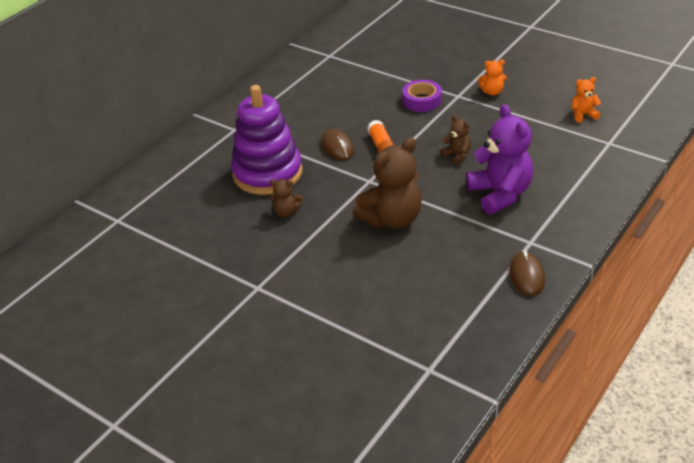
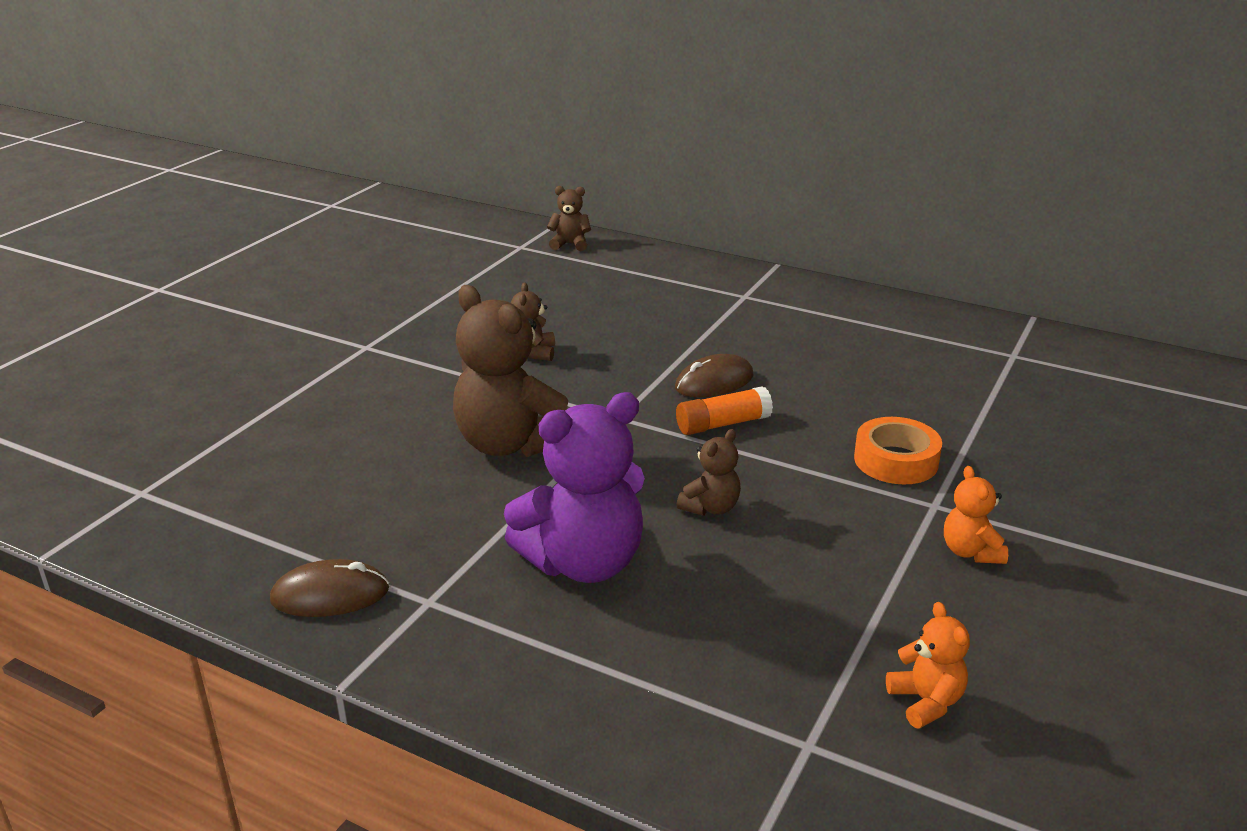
camera: 80 degrees right, 10 degrees down
purple stacking toy [231,85,303,195] -> none
purple tape [402,80,442,112] -> orange tape [854,417,942,484]
none -> brown teddy bear [547,186,591,251]

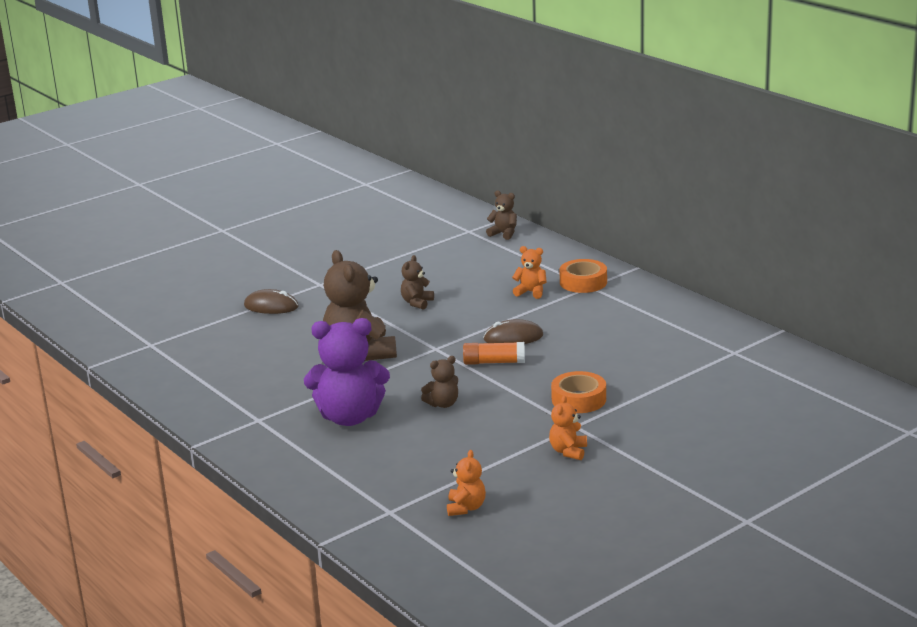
camera: 25 degrees right, 5 degrees down
brown mouse [270,559,389,617] -> brown mouse moved to [244,289,299,314]
none -> orange teddy bear [512,246,547,299]
none -> orange tape [559,259,607,293]

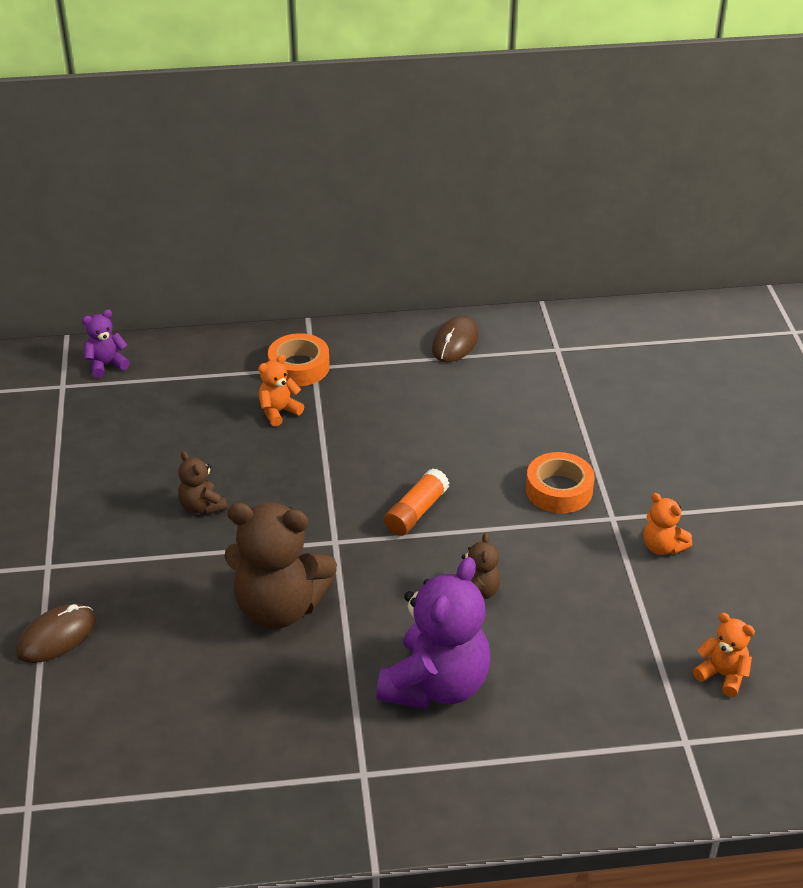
camera: 60 degrees left, 15 degrees up
brown mouse [483,319,543,344] -> brown mouse moved to [432,316,479,362]
brown teddy bear [486,191,517,240] -> purple teddy bear [82,310,130,378]

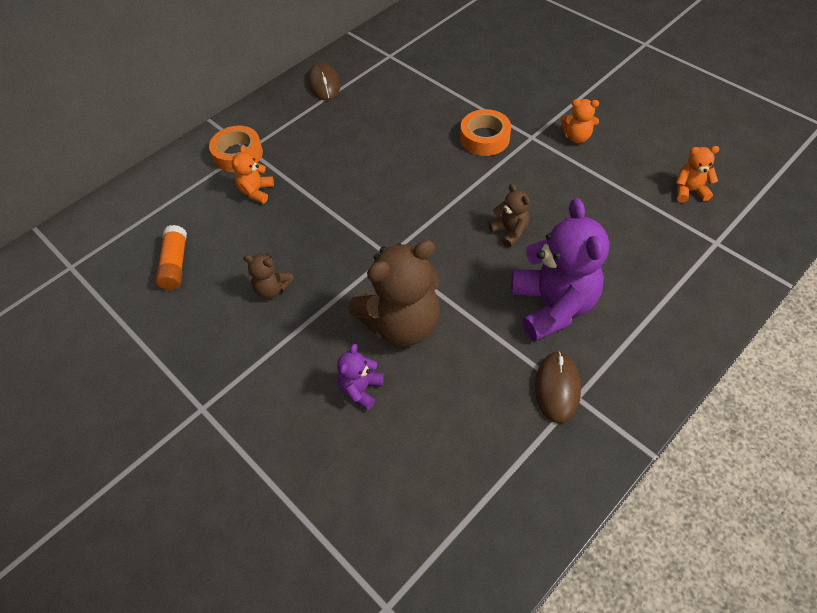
camera: 35 degrees left, 15 degrees up
brown mouse [16,604,96,663] -> brown mouse moved to [535,351,581,423]
purple teddy bear [82,310,130,378] -> purple teddy bear moved to [337,344,384,410]
orange glue stick [384,468,449,536] -> orange glue stick moved to [156,225,187,290]

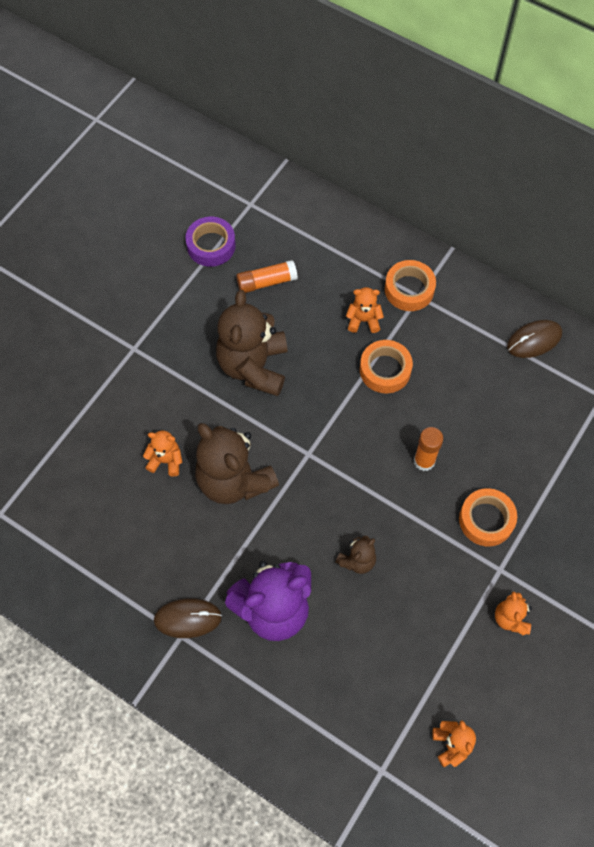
camera: 75 degrees right, 10 degrees up
brown teddy bear [243,253,294,299] -> brown teddy bear [216,290,288,396], size x2.10
purple teddy bear [337,344,384,410] -> orange teddy bear [143,431,182,476]
none -> purple tape [185,217,236,267]
none -> orange tape [360,340,413,393]
none -> orange glue stick [414,427,443,471]

